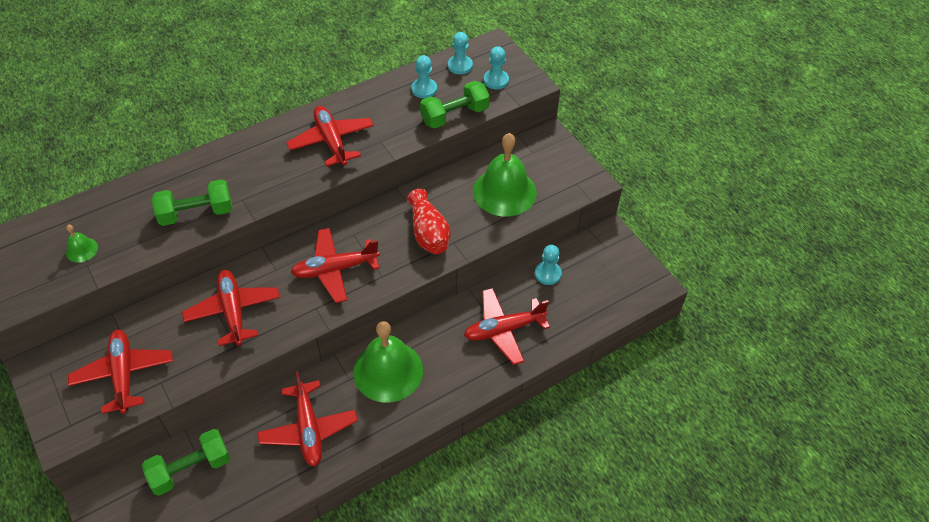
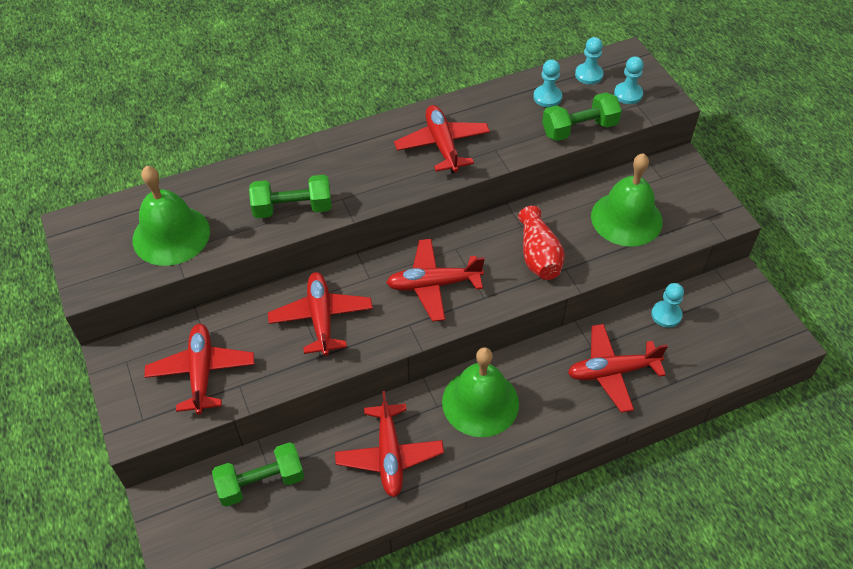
camera: 10 degrees right, 0 degrees up
green bell [66,225,98,263] -> green bell [133,166,210,266], size x2.32

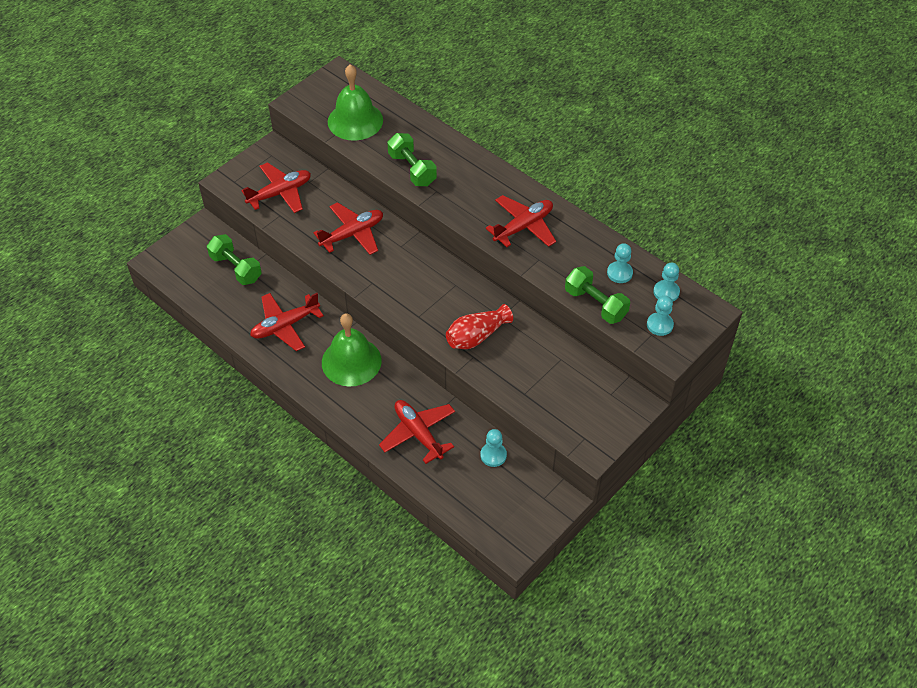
camera: 65 degrees right, 0 degrees up
red plane [386,239,485,322] -> none
green bell [591,153,663,247] -> none

